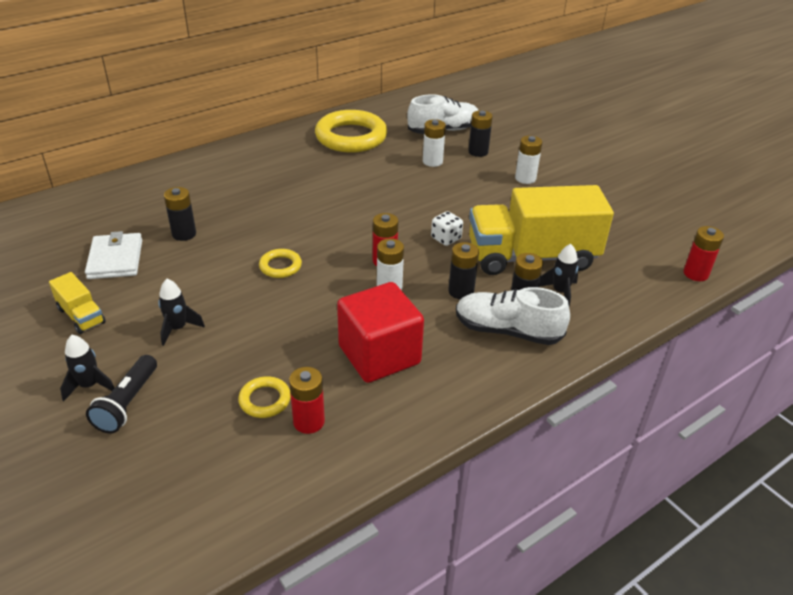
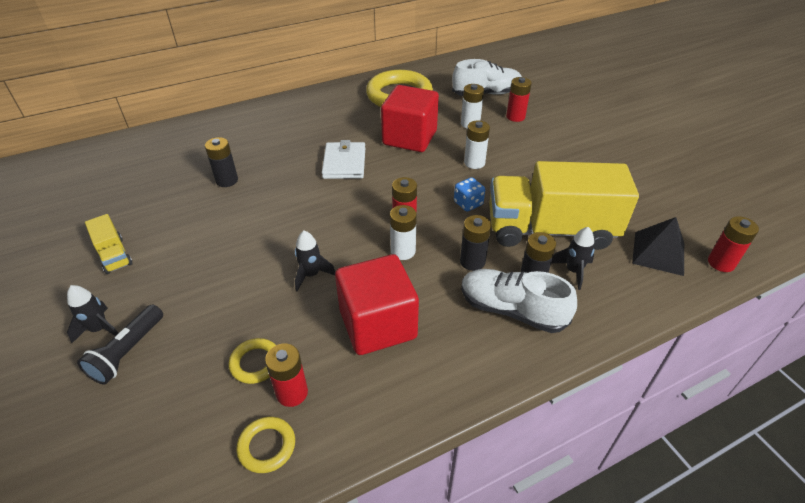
camera: 10 degrees right, 5 degrees up
white wallet [85,231,142,279] -> white wallet moved to [322,140,365,179]
black rocket [158,279,205,346] -> black rocket moved to [295,231,335,291]
yellow ring [259,249,302,278] -> yellow ring moved to [236,417,295,473]
white dice [431,211,463,246] -> blue dice [454,177,485,211]
black battery [468,110,493,157] -> red battery [506,77,532,122]
white battery [515,136,542,184] -> white battery moved to [464,120,490,169]
none -> red cube [381,85,439,152]
none -> black pyramid [632,217,684,276]

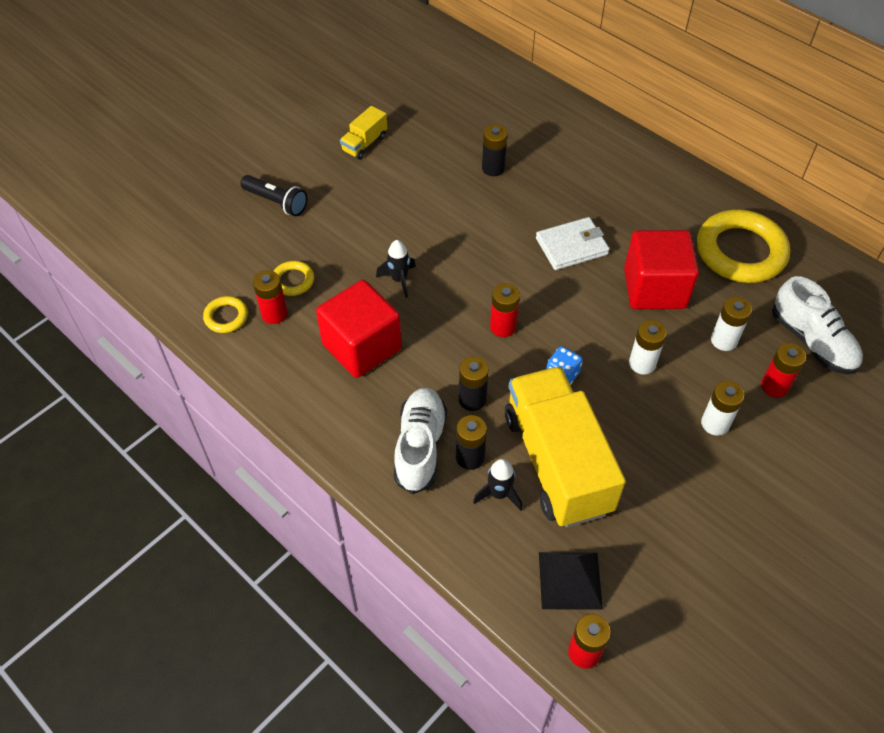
camera: 70 degrees right, 10 degrees up
black rocket [67,285,118,343] -> none
black flashlight [77,305,163,384] -> black flashlight turned 150 degrees counterclockwise [240,175,308,216]
white battery [390,205,417,260] -> white battery moved to [701,381,744,436]

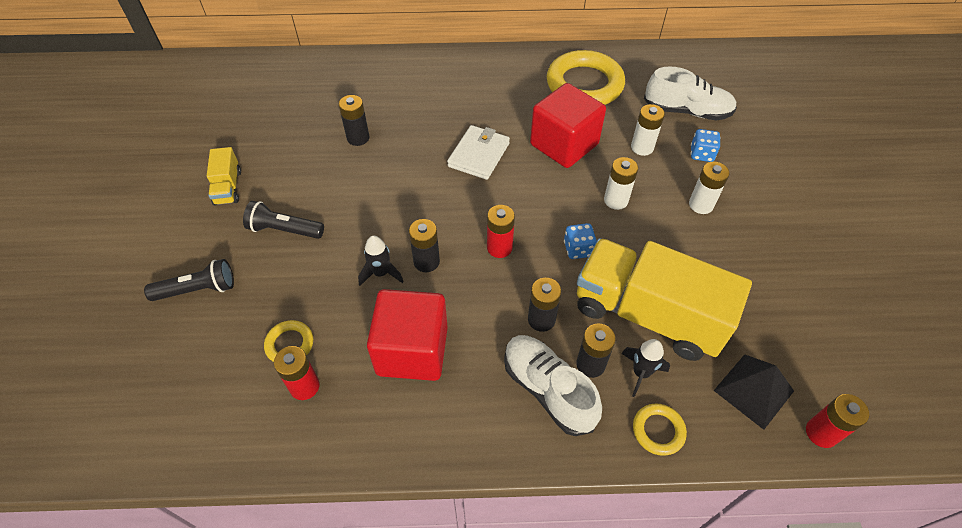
camera: 45 degrees left, 0 degrees up
yellow ring [203,296,248,333] -> yellow ring moved to [633,404,687,456]
red battery [761,343,806,398] -> blue dice [691,129,720,162]
none -> black flashlight [243,201,324,239]
none -> black battery [409,219,440,272]

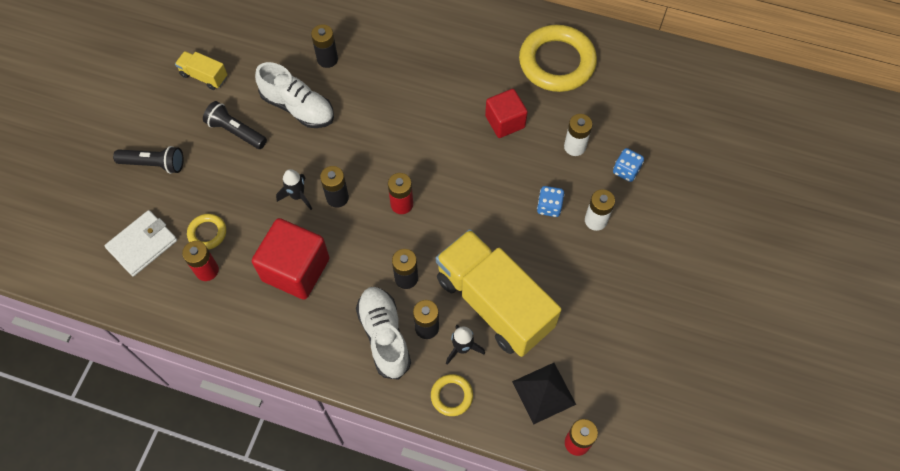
camera: 20 degrees right, 10 degrees up
yellow truck [207,147,241,206] -> yellow truck turned 105 degrees clockwise [175,51,227,90]
white wallet [447,125,510,180] -> white wallet moved to [104,210,177,276]
red cube [530,83,606,168] -> red cube [485,89,528,138], size x0.64
blue dice [564,223,597,259] -> blue dice moved to [537,186,565,217]
white battery [604,157,638,210] -> none
white shoe [644,67,737,121] -> white shoe moved to [255,62,334,128]

